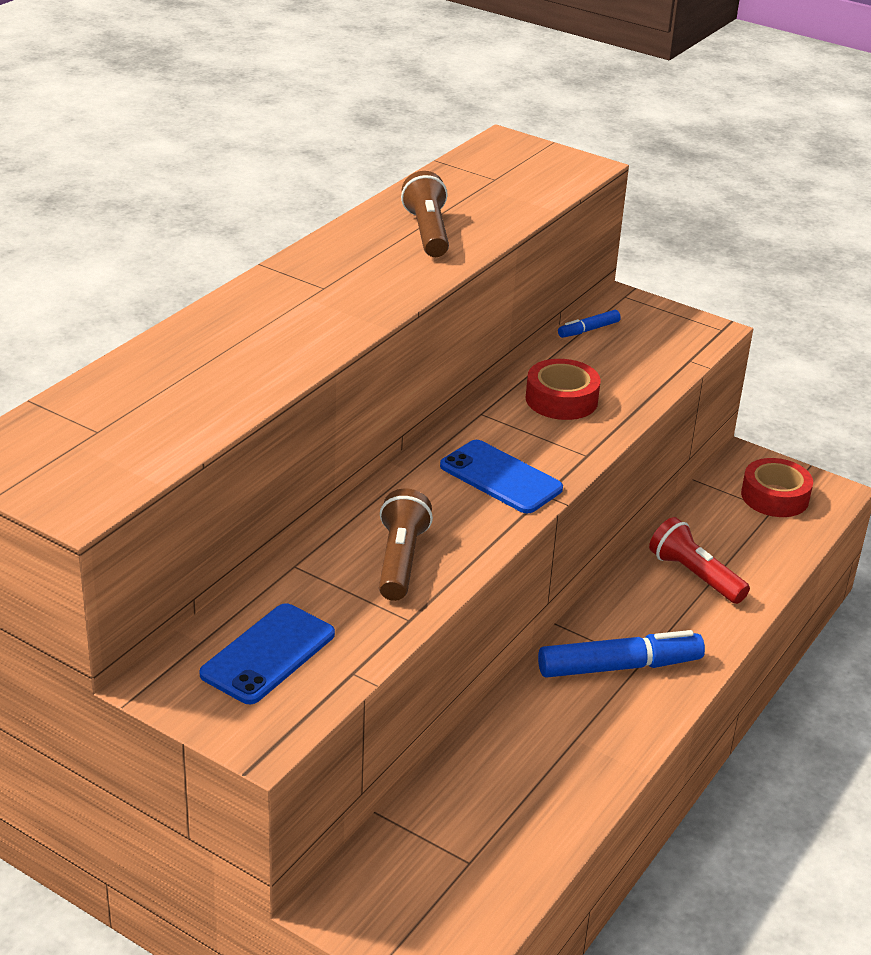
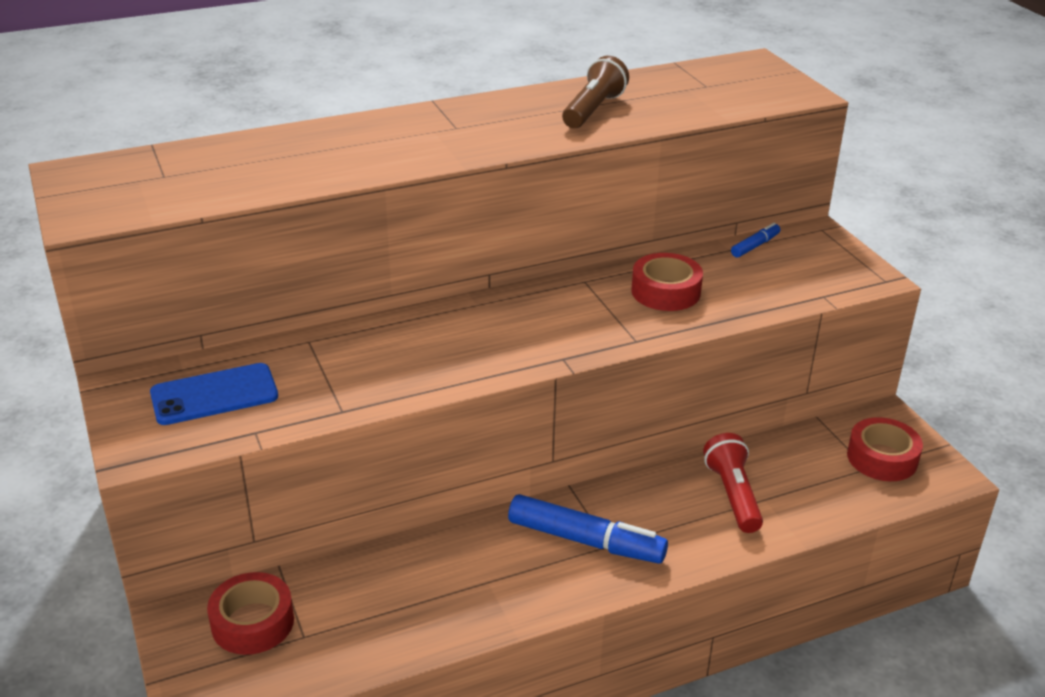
camera: 35 degrees right, 0 degrees up
brown flashlight [379,489,433,601] -> none
blue phone [440,440,563,514] -> none
blue marker [558,310,621,338] -> blue marker turned 135 degrees clockwise [731,223,780,258]
none -> red tape [207,572,294,655]

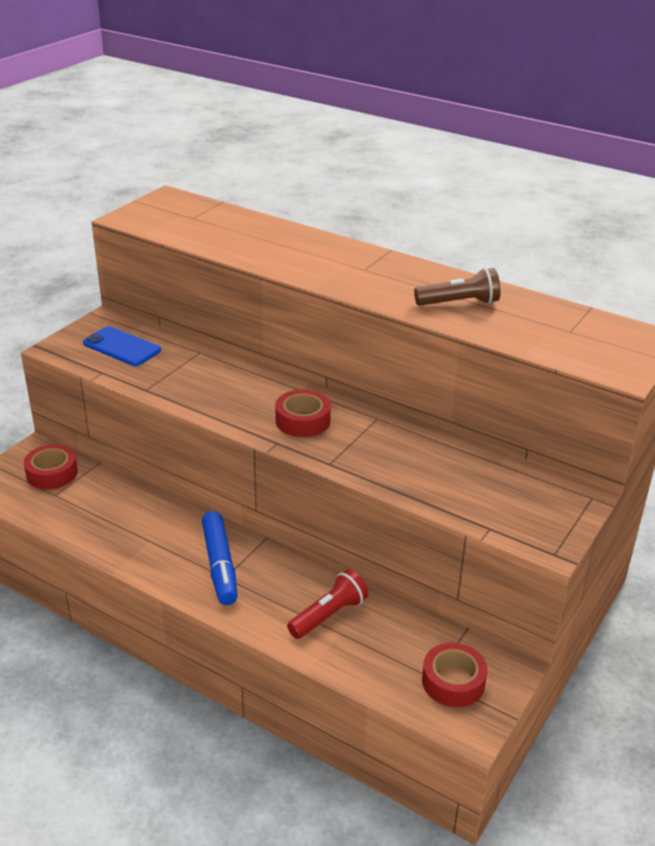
camera: 55 degrees right, 0 degrees up
red tape [631,253,703,311] -> red tape moved to [275,390,331,437]
blue marker [731,223,780,258] -> none

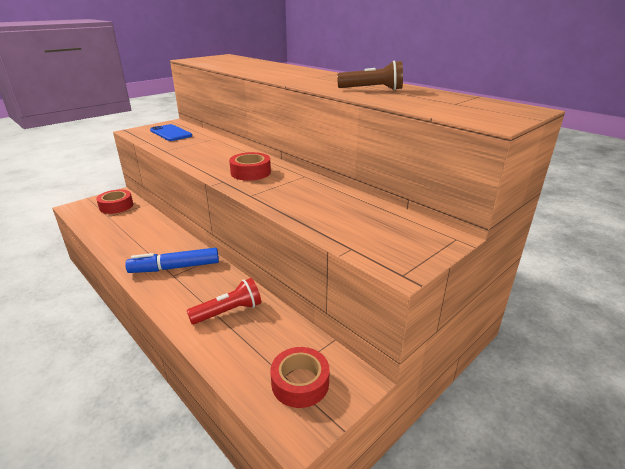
camera: 15 degrees right, 5 degrees down
blue marker [202,511,238,605] -> blue marker turned 75 degrees clockwise [125,248,219,273]

